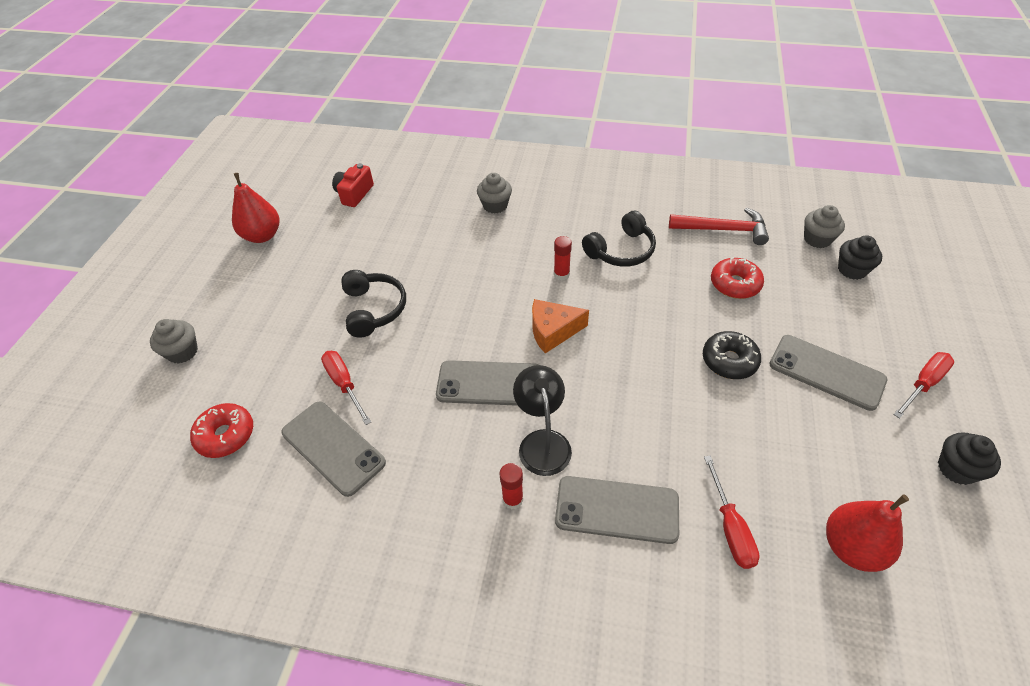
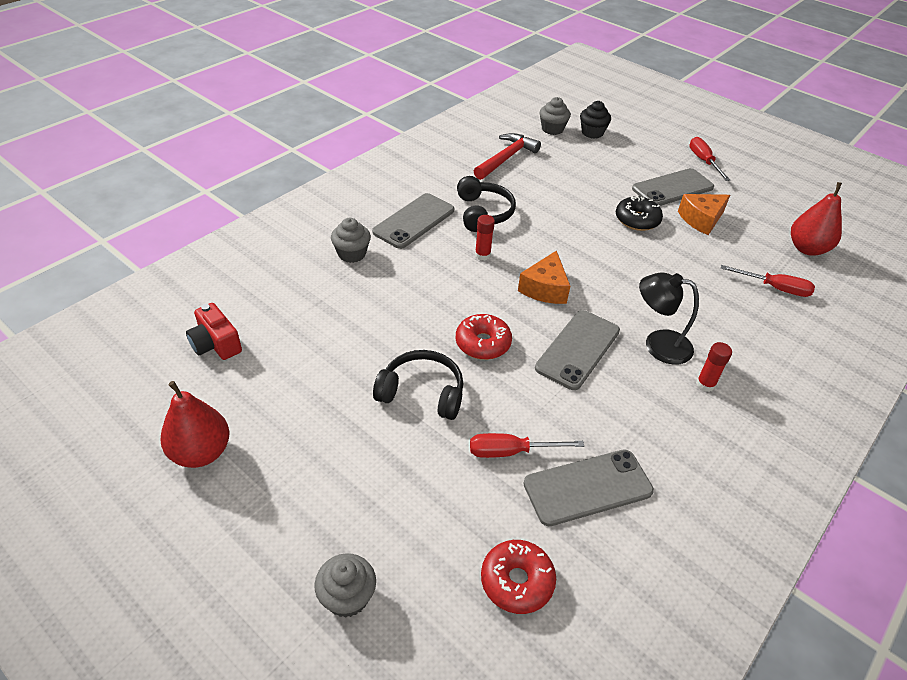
camera: 65 degrees left, 5 degrees down
grey phone [555,476,679,544] -> grey phone moved to [372,193,454,249]
red donut [711,257,764,299] -> red donut moved to [456,314,512,360]
black cupcake [938,432,1001,485] -> none
none -> orange cheese [678,194,730,235]

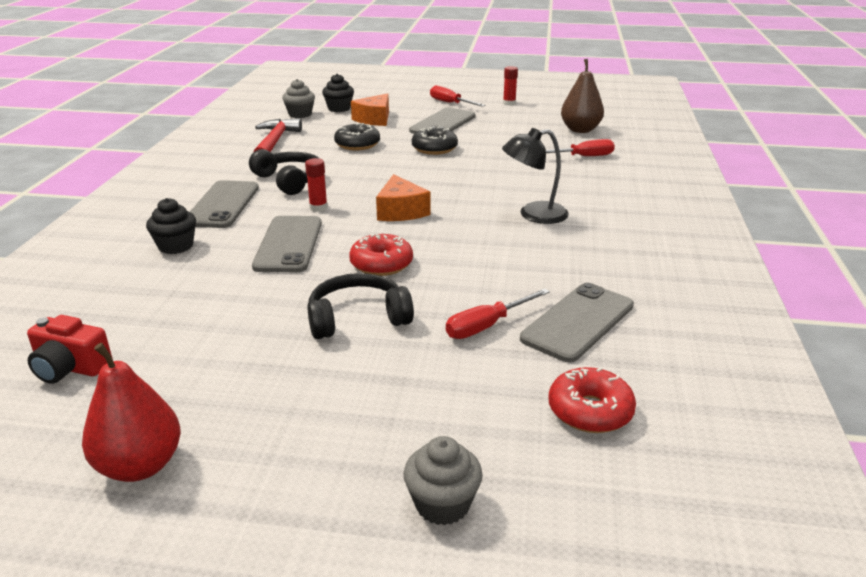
camera: 30 degrees left, 15 degrees down
grey cupcake [331,218,371,263] -> black cupcake [146,198,196,254]
grey phone [535,310,620,390] -> grey phone moved to [252,216,322,272]
orange cheese [678,194,730,235] -> orange cheese moved to [351,93,389,126]
red glue stick [696,342,732,392] -> red glue stick moved to [503,66,518,106]
red pear [791,182,842,256] -> brown pear [561,59,604,133]
none -> black donut [334,123,380,150]

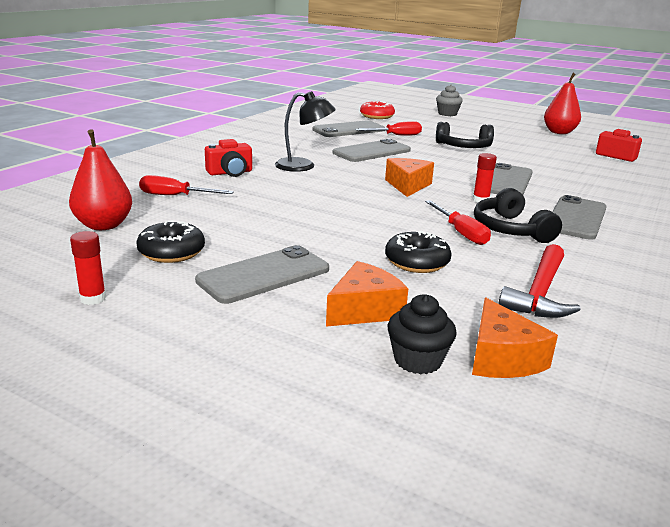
camera: 160 degrees left, 5 degrees down
black cupcake [146,198,196,254] -> none
grey cupcake [282,79,315,118] -> orange cheese [472,297,558,378]
red donut [349,234,413,276] -> none
black donut [412,126,458,155] -> black donut moved to [136,220,205,263]
red screwdriver [430,85,485,107] -> red screwdriver moved to [425,200,491,245]
brown pear [561,59,604,133] -> red pear [69,129,132,230]
none -> red camera [205,139,252,177]
none -> grey phone [333,139,411,162]

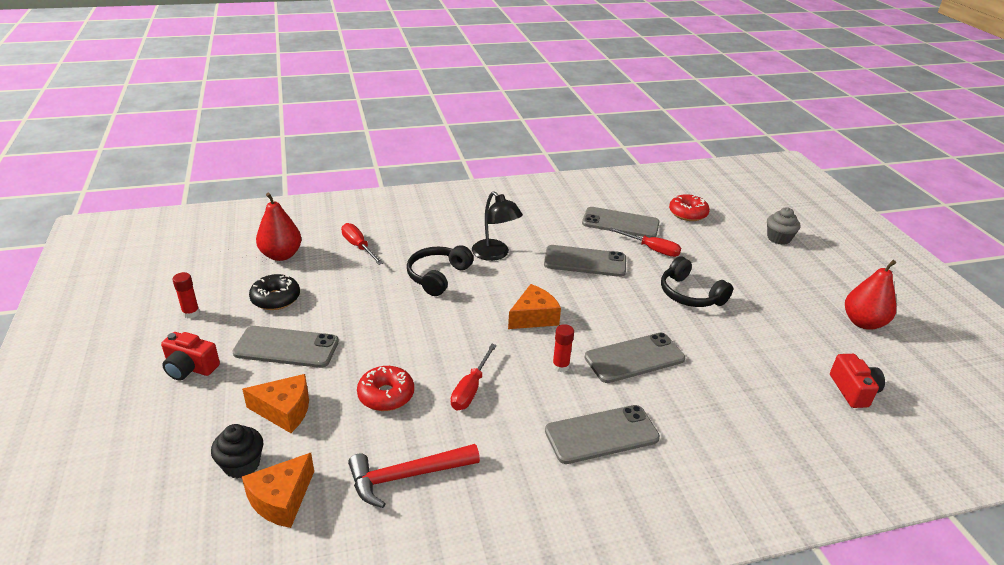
camera: 45 degrees right, 10 degrees up
red camera [205,139,252,177] -> red camera moved to [161,332,220,381]
black donut [385,231,452,273] -> red donut [357,366,414,411]
black headphones [474,188,562,243] -> black headphones moved to [407,245,474,296]

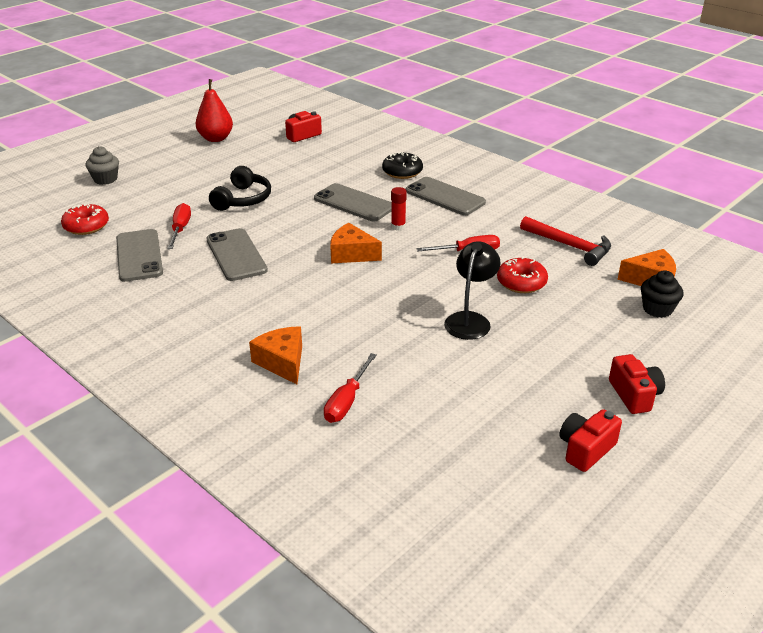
camera: 120 degrees left, 0 degrees up
red glue stick [172,272,200,318] -> red camera [559,409,622,472]
grey phone [232,326,339,368] -> none
orange cheese [242,374,309,433] -> orange cheese moved to [249,326,302,384]
black donut [249,274,300,310] -> black donut moved to [382,152,423,179]
red pear [256,193,302,261] -> none
black headphones [407,245,474,296] -> none
black lamp [472,191,523,261] -> black lamp moved to [444,241,500,340]

